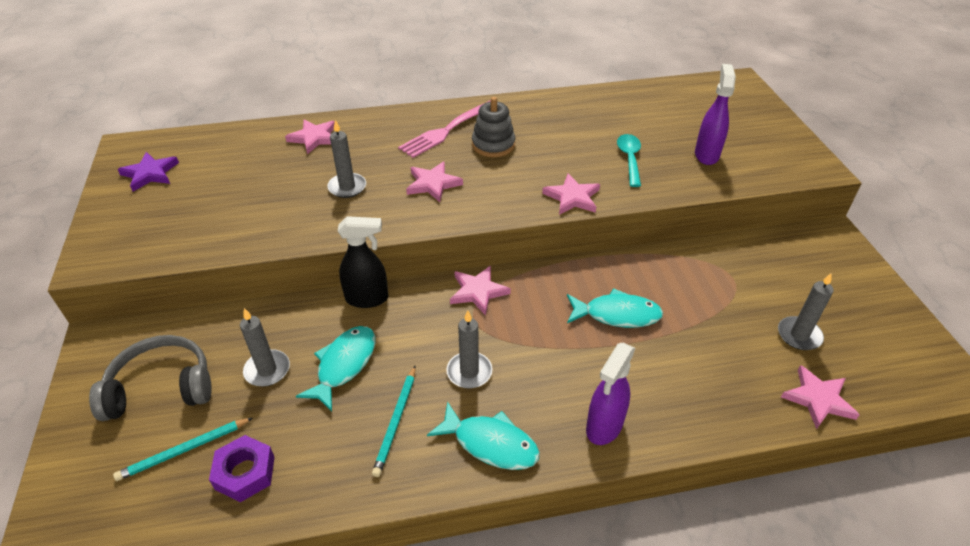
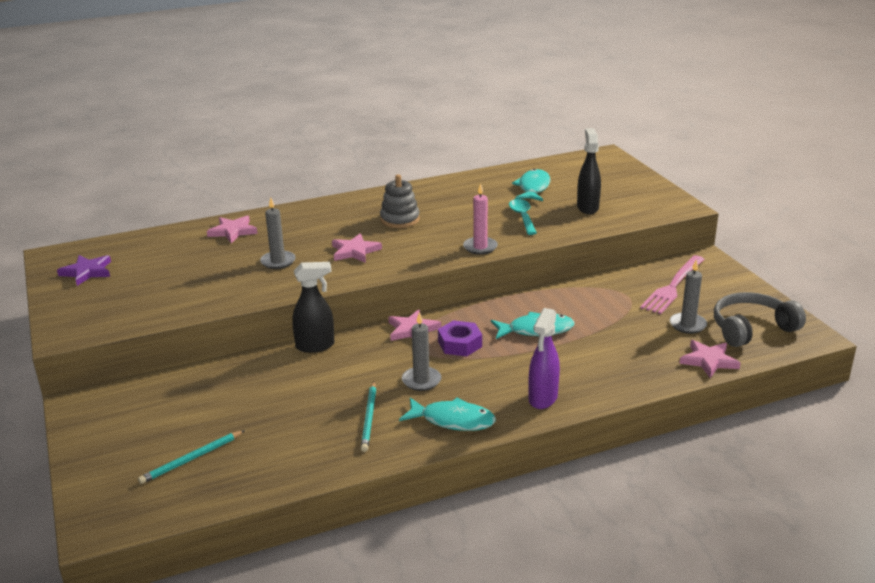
camera: 10 degrees left, 15 degrees down
grey headphones [89,335,212,421] -> grey headphones moved to [714,292,806,347]
purple nut [209,435,275,502] -> purple nut moved to [438,320,482,356]
grey candle [240,308,290,386] -> none
turquoise fish [296,326,375,411] -> turquoise fish moved to [512,169,550,201]
pink fork [398,100,491,158] -> pink fork moved to [640,255,705,314]
pink star [542,174,600,215] -> pink candle [463,183,498,255]
purple spray bottle [695,64,736,165] -> black spray bottle [577,128,601,214]

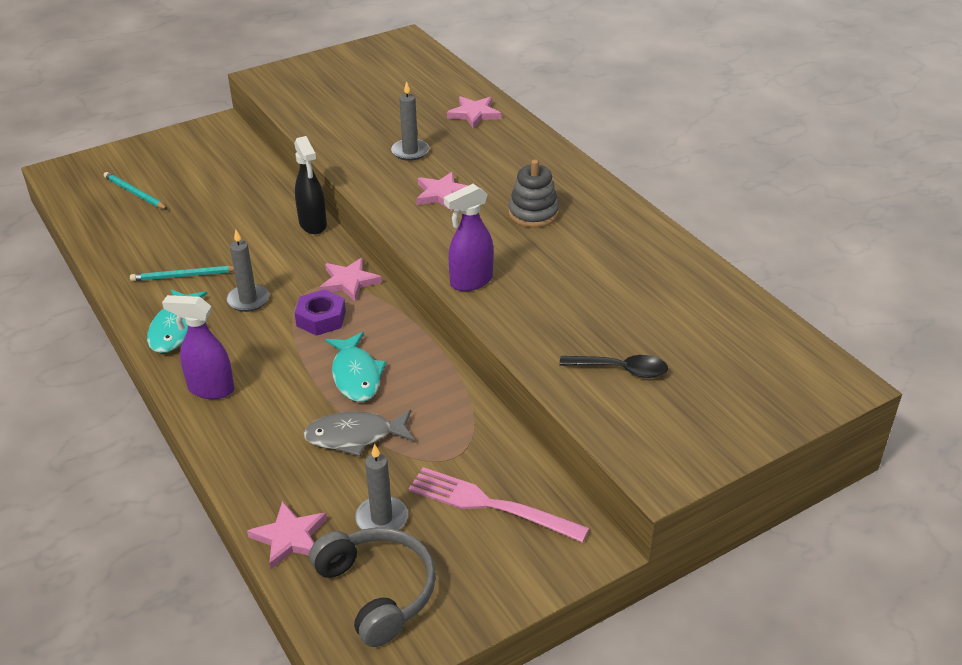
camera: 80 degrees right, 10 degrees up
purple star [57,255,111,286] -> none
pink candle [463,183,498,255] -> purple spray bottle [444,184,494,291]
turquoise spoon [509,199,537,235] -> none
turquoise fish [512,169,550,201] -> none
black spray bottle [577,128,601,214] -> black spoon [559,355,668,378]
none -> grey fish [303,410,415,456]

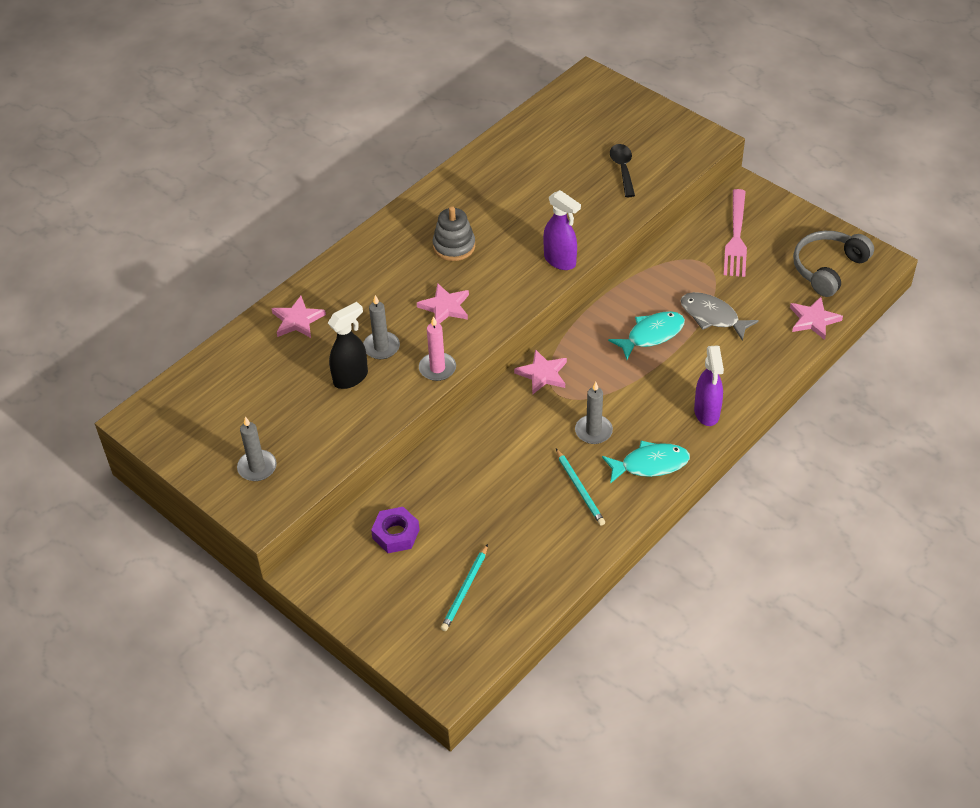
camera: 105 degrees left, 10 degrees up
black spray bottle [294,136,327,234] -> black spray bottle moved to [328,302,368,389]
purple nut [295,289,346,336] -> purple nut moved to [371,507,420,553]
grey fish [303,410,415,456] -> grey fish turned 150 degrees clockwise [680,292,759,341]
grey candle [355,444,408,530] -> grey candle moved to [237,417,277,481]
none -> pink candle [419,316,456,381]

